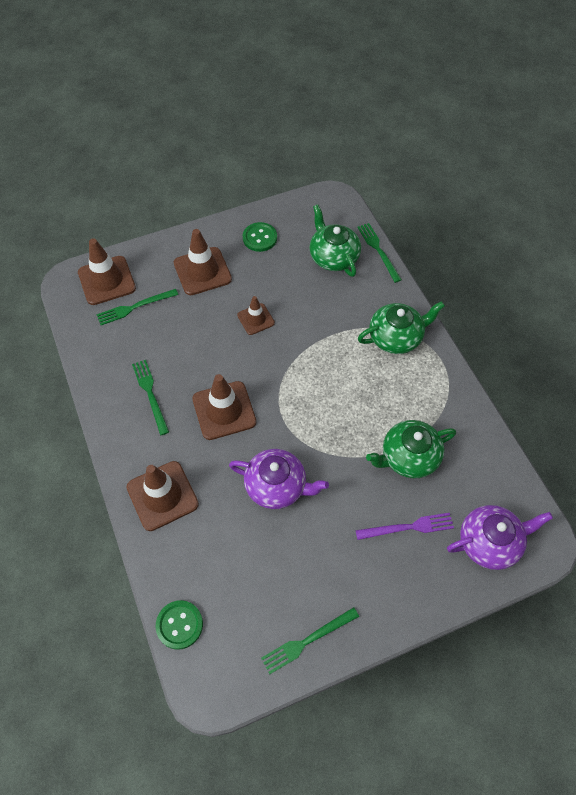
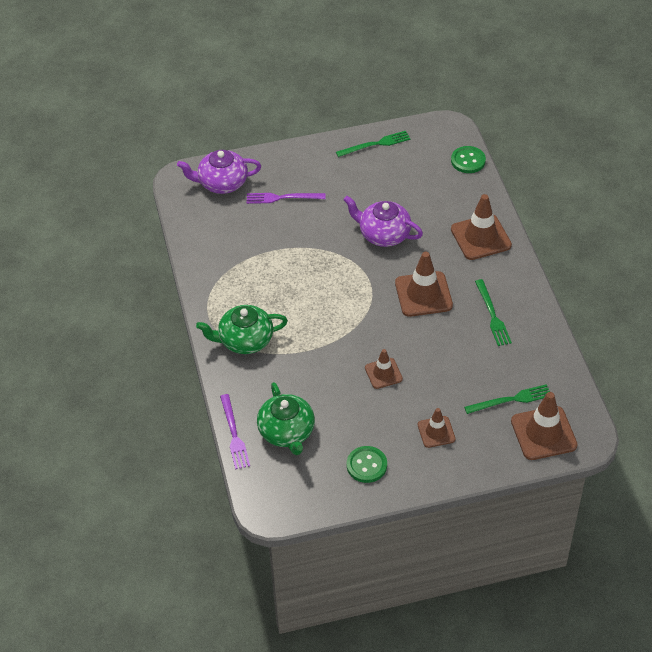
camera: 170 degrees left, 10 degrees down
brown traffic cone [174,229,232,295] -> brown traffic cone [418,408,455,448], size x0.59
green fork [357,223,402,283] -> purple fork [220,394,250,469]
green teapot [366,420,456,478] -> none

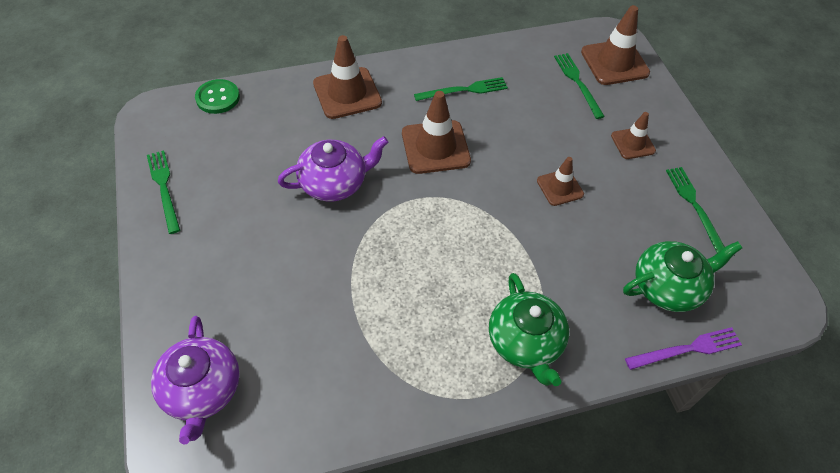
camera: 95 degrees left, 5 degrees up
purple fork [247,193,326,204] -> none
purple teapot [343,196,423,247] -> purple teapot turned 135 degrees counterclockwise [278,136,388,201]
green button [347,446,387,483] -> green fork [666,167,725,253]

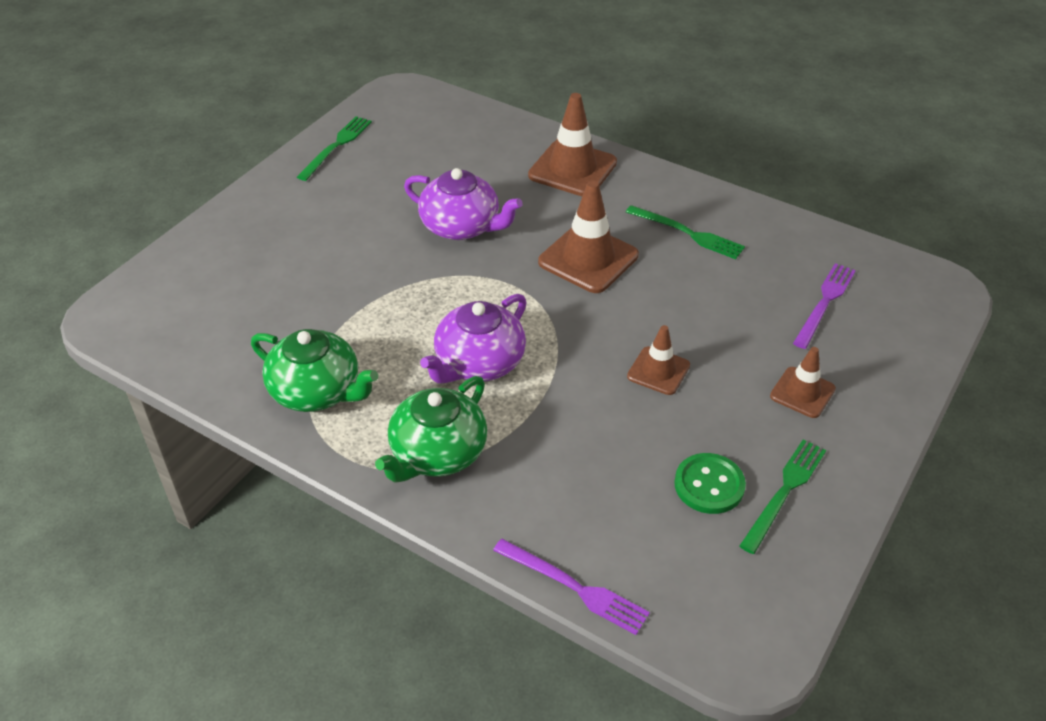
camera: 50 degrees right, 10 degrees down
purple teapot [151,316,240,444] -> purple teapot moved to [420,294,527,384]
green button [195,79,240,114] -> green button moved to [674,453,746,514]
green fork [554,53,605,119] -> purple fork [793,263,856,349]
brown traffic cone [581,5,650,85] -> none
green teapot [623,241,742,312] -> green teapot moved to [251,329,378,412]

